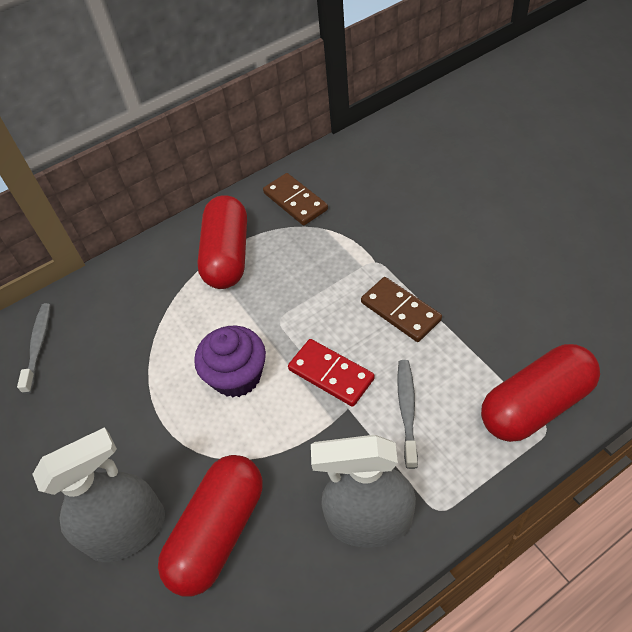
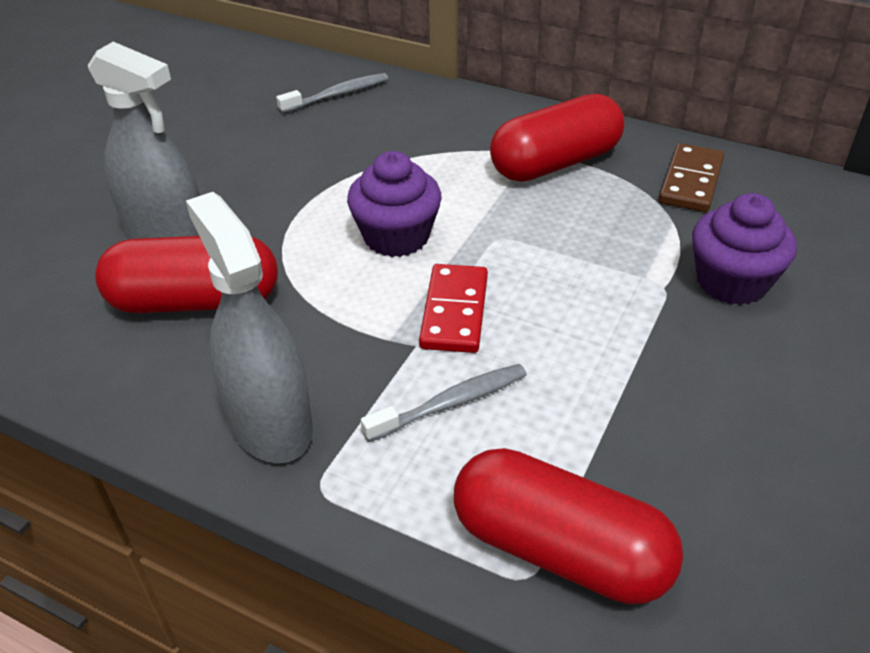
camera: 55 degrees right, 10 degrees down
brown domino [361,277,442,342] -> none
none -> purple cupcake [692,193,797,305]

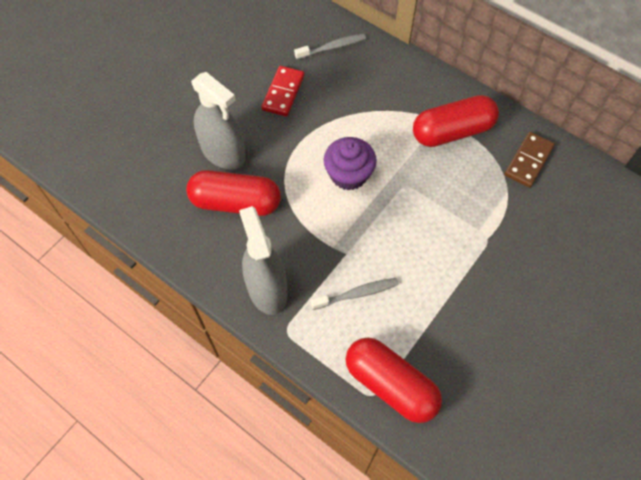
camera: 10 degrees right, 20 degrees up
red domino [419,264,488,353] -> red domino moved to [261,66,304,117]
purple cupcake [692,193,797,305] -> none

